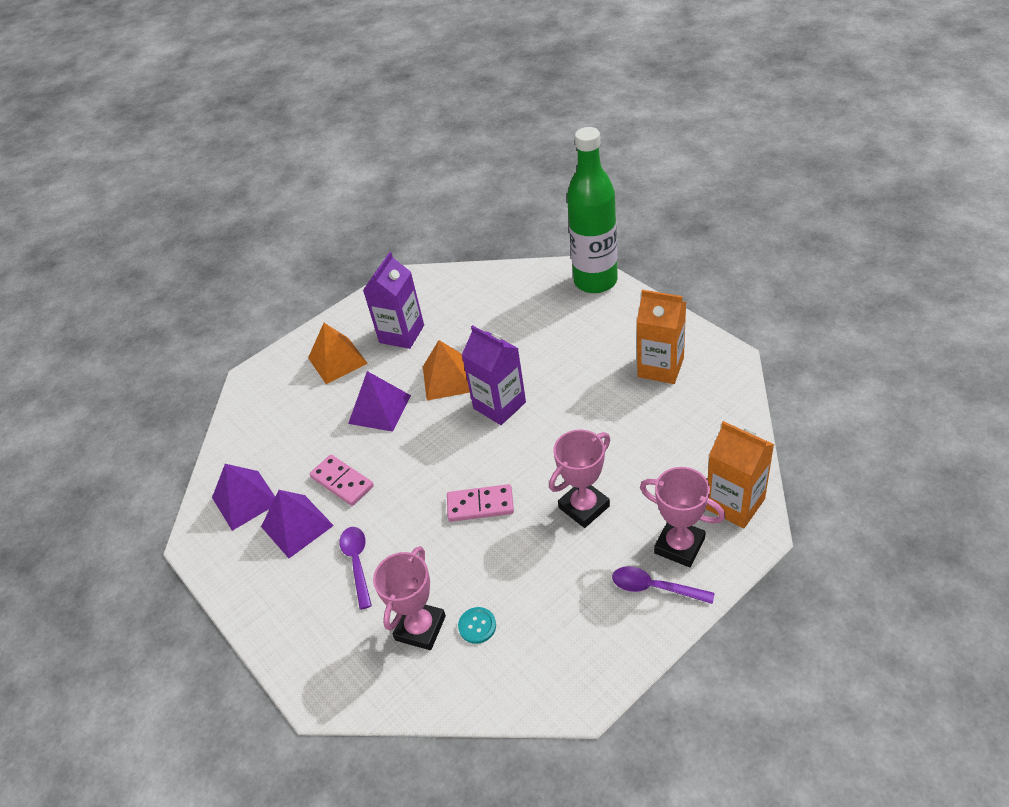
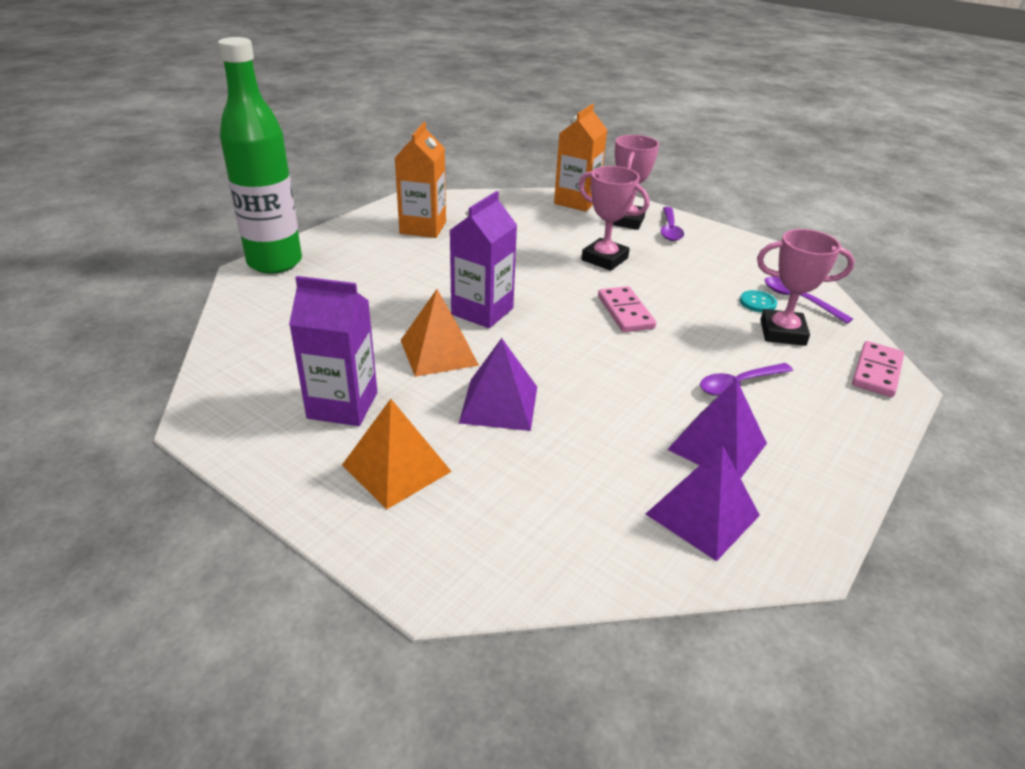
camera: 110 degrees left, 10 degrees down
pink domino [310,455,374,506] -> pink domino moved to [852,341,904,397]
none -> purple spoon [765,277,853,324]

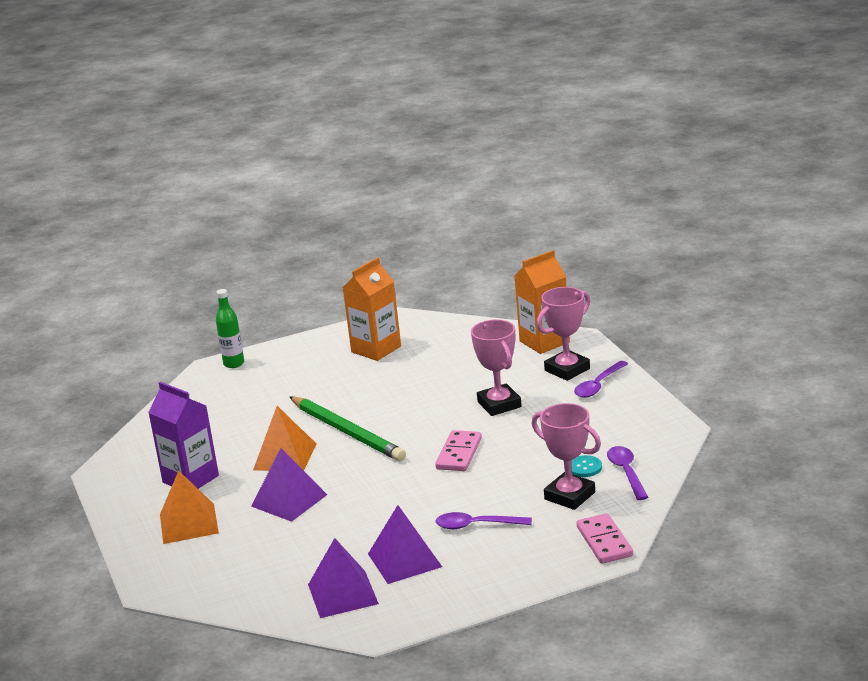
camera: 35 degrees right, 10 degrees down
green bottle [218,37,302,274] -> green bottle [216,289,244,368], size x0.46
purple carton [449,191,517,328] -> green pencil [290,397,406,461]
pink domino [852,341,904,397] -> pink domino turned 75 degrees counterclockwise [576,513,633,564]

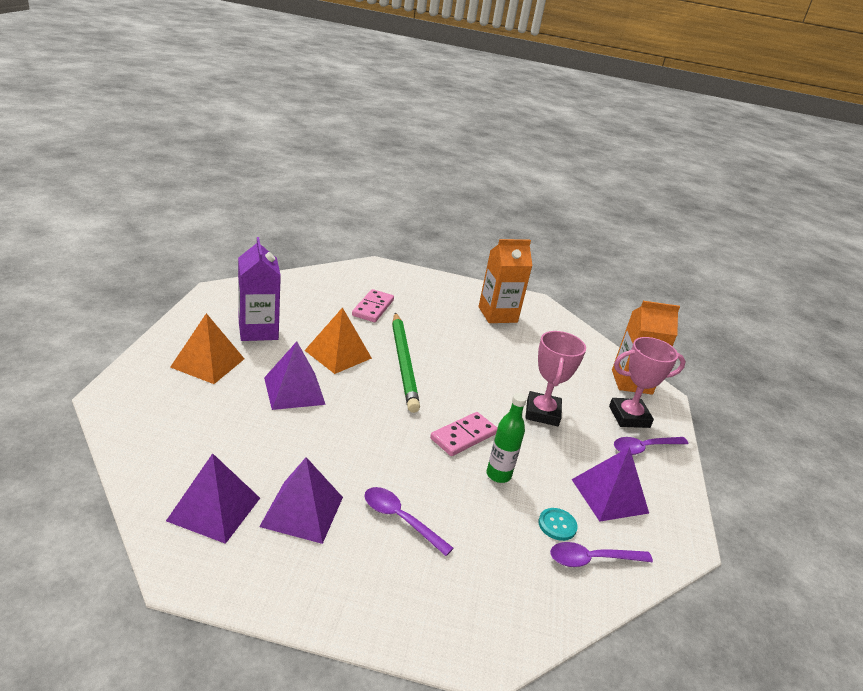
camera: 25 degrees right, 5 degrees up
green bottle [216,289,244,368] -> green bottle moved to [486,393,527,483]
pink trophy [532,403,601,510] -> none
pink domino [576,513,633,564] -> pink domino moved to [352,289,394,322]
purple spoon [607,446,648,500] -> purple spoon turned 120 degrees counterclockwise [550,542,653,567]
none -> purple pyramid [572,447,649,522]

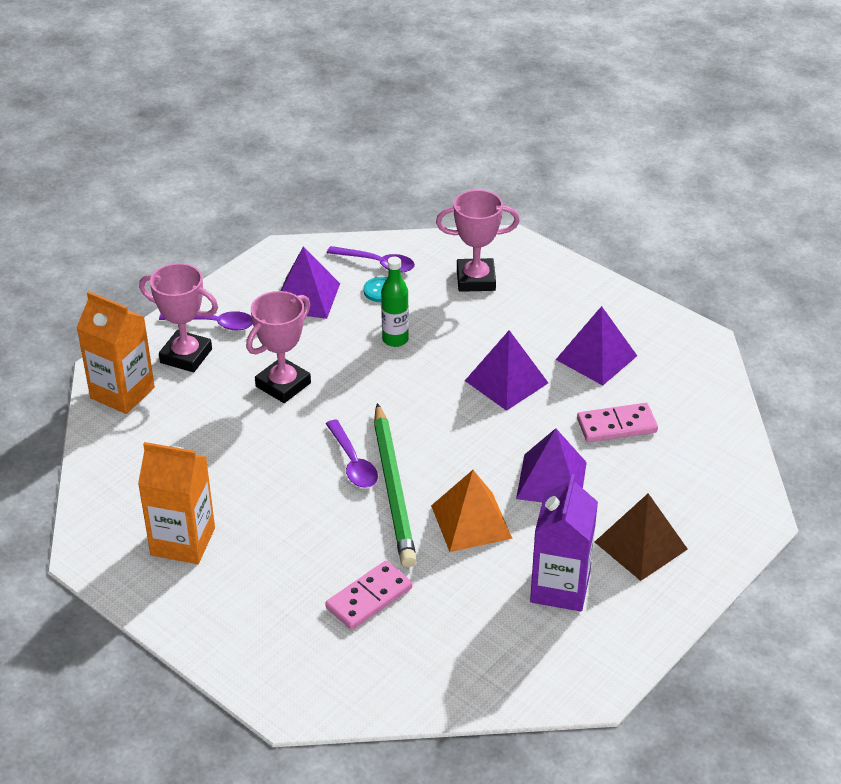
camera: 145 degrees left, 10 degrees up
purple pyramid [166,453,260,544] -> purple pyramid moved to [465,330,548,411]
orange pyramid [170,313,244,384] -> brown pyramid [595,493,688,581]
purple spoon [365,487,454,556] -> purple spoon moved to [326,419,378,488]
green pencil [392,312,420,413] -> green pencil turned 150 degrees clockwise [374,403,417,567]
pink domino [430,412,497,456] -> pink domino moved to [577,403,658,442]
none -> pink trophy [436,190,520,292]

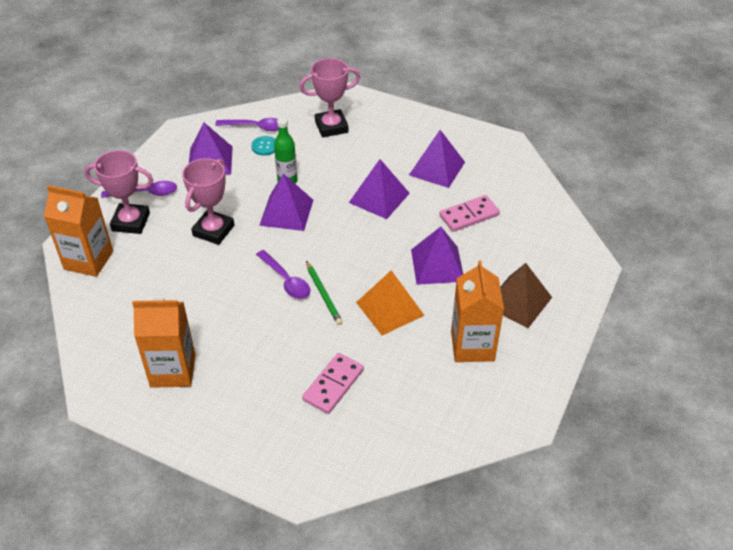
camera: 15 degrees left, 5 degrees up
green pencil [374,403,417,567] -> green pencil [306,261,343,325], size x0.52
purple carton [530,474,598,612] -> orange carton [451,260,504,362]
none -> purple pyramid [259,174,313,231]

